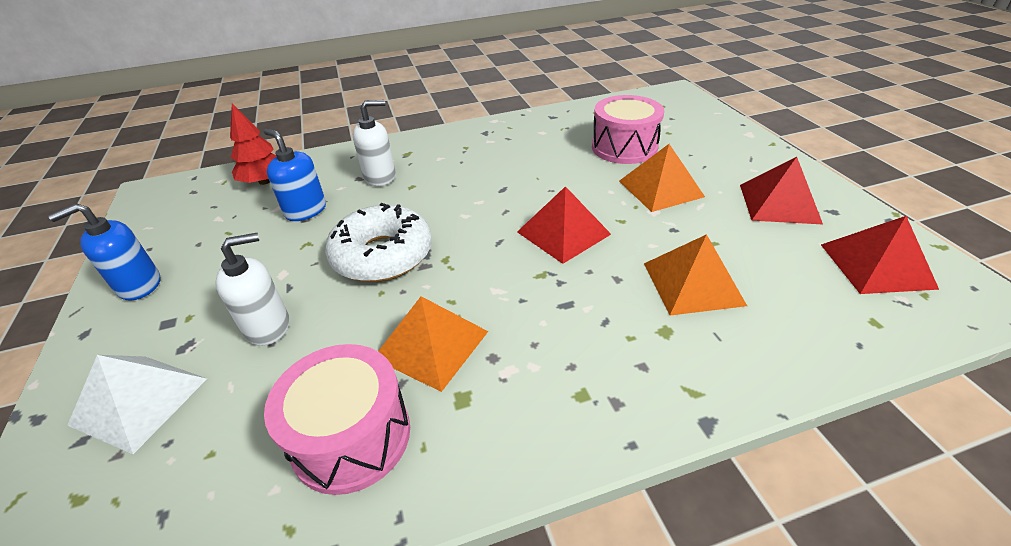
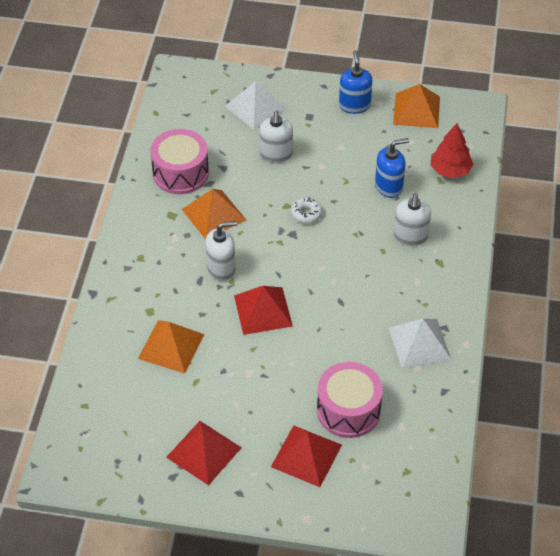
camera: 115 degrees right, 10 degrees up
white donut [325,203,432,282] -> white donut [291,198,322,224], size x0.45
orange pyramid [619,144,705,212] -> orange pyramid moved to [393,84,440,128]
red pyramid [821,216,939,294] -> red pyramid moved to [271,425,342,487]
none -> white soap dispenser [205,221,237,281]
none -> white pyramid [389,319,451,368]

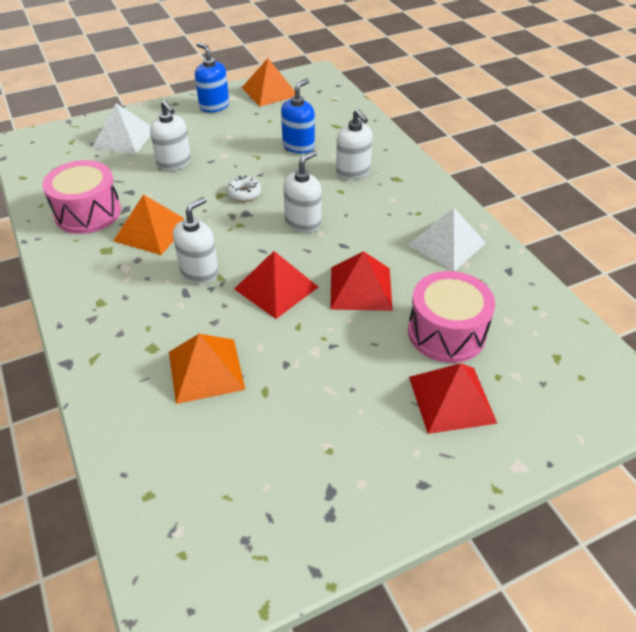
camera: 35 degrees left, 5 degrees down
red pyramid [166,421,242,486] -> red pyramid moved to [330,251,393,311]
red tree [431,123,473,178] -> none
none -> white soap dispenser [283,150,321,232]

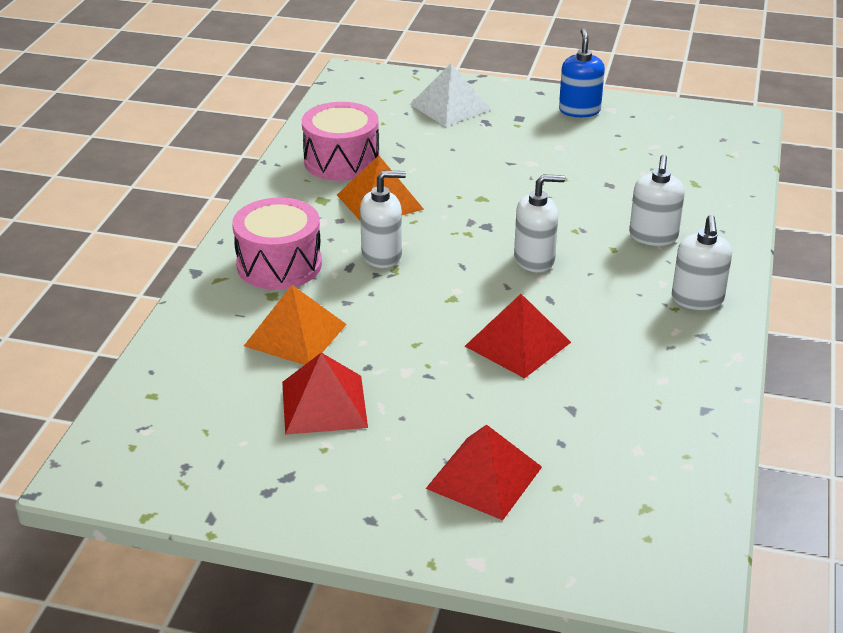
camera: 40 degrees right, 10 degrees down
white soap dispenser [150,100,191,171] -> white soap dispenser moved to [672,215,732,310]
white donut [226,176,261,202] -> none
red pyramid [234,251,318,319] -> red pyramid moved to [282,353,368,435]
orange pyramid [242,58,295,106] -> none
blue soap dispenser [281,79,315,153] -> none
white pyramid [407,207,486,271] -> none
pink drum [408,271,495,363] -> pink drum moved to [232,197,322,290]

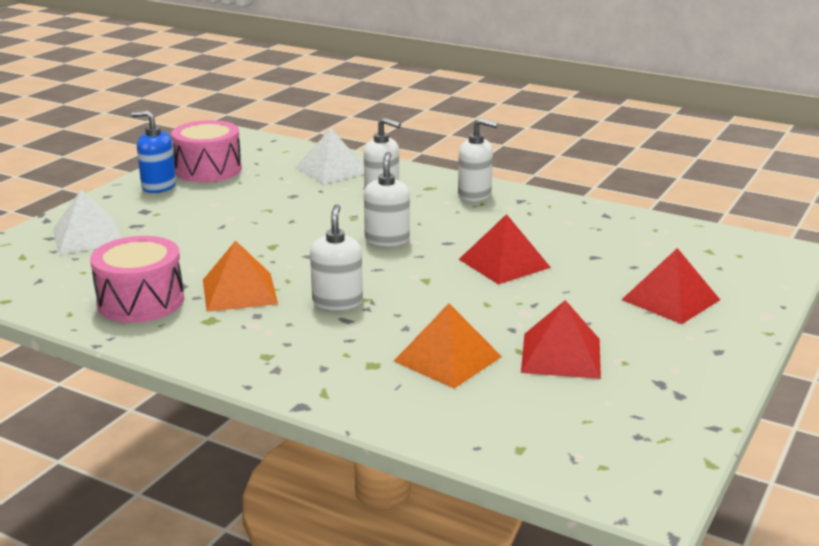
camera: 75 degrees left, 10 degrees down
pink drum [232,197,322,290] -> pink drum moved to [171,120,242,182]
none -> white pyramid [295,128,364,184]

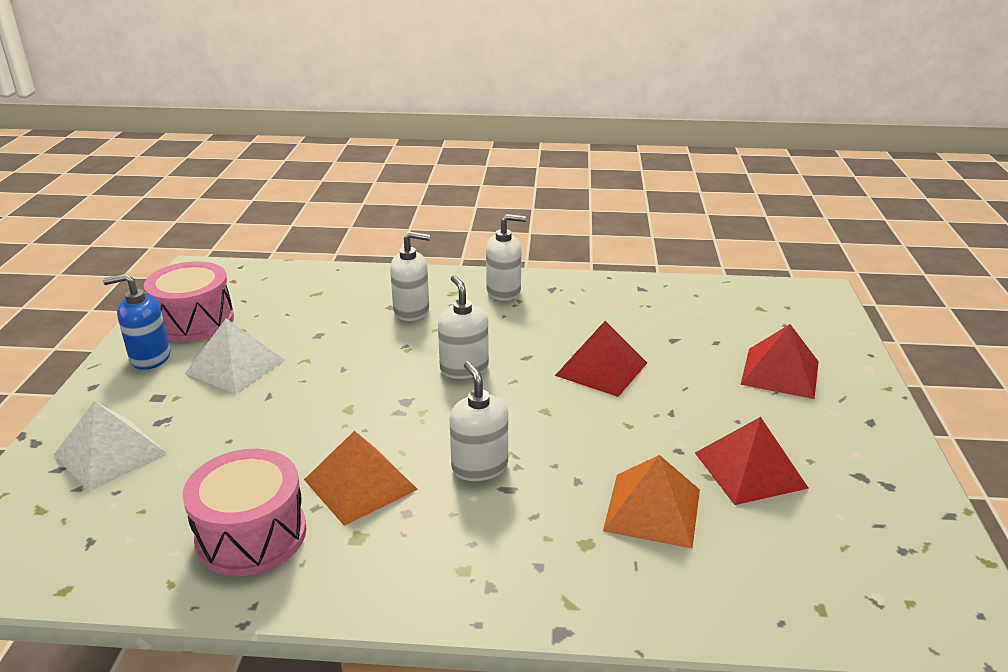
camera: 25 degrees left, 5 degrees up
white pyramid [295,128,364,184] -> white pyramid moved to [185,319,285,394]

